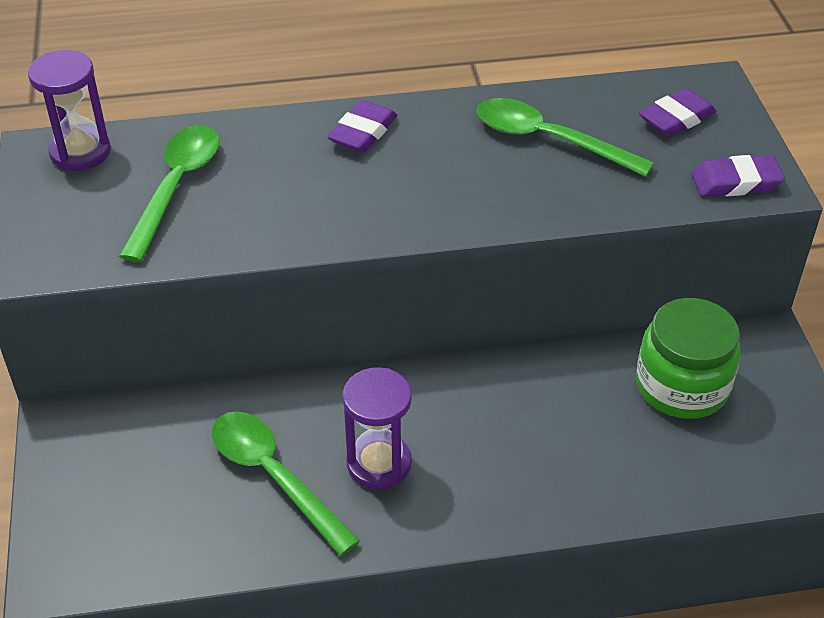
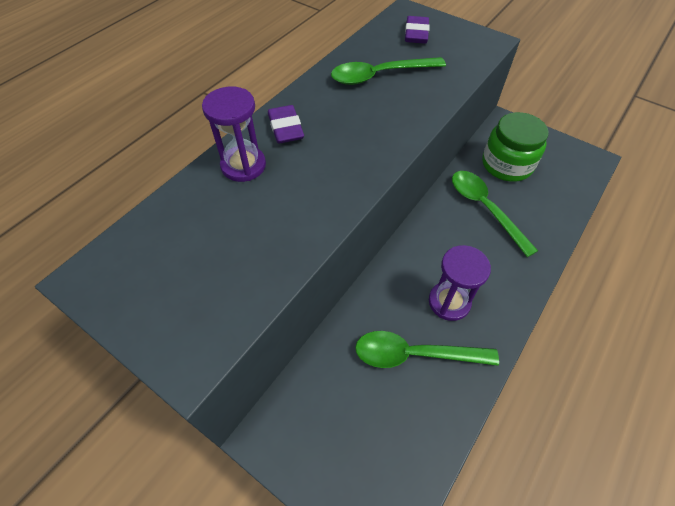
camera: 45 degrees left, 10 degrees up
purple hourglass [28,50,111,171] -> purple hourglass moved to [202,87,266,182]
green spoon [119,125,220,262] -> green spoon moved to [452,171,538,257]
purple eraser [691,155,785,197] -> none

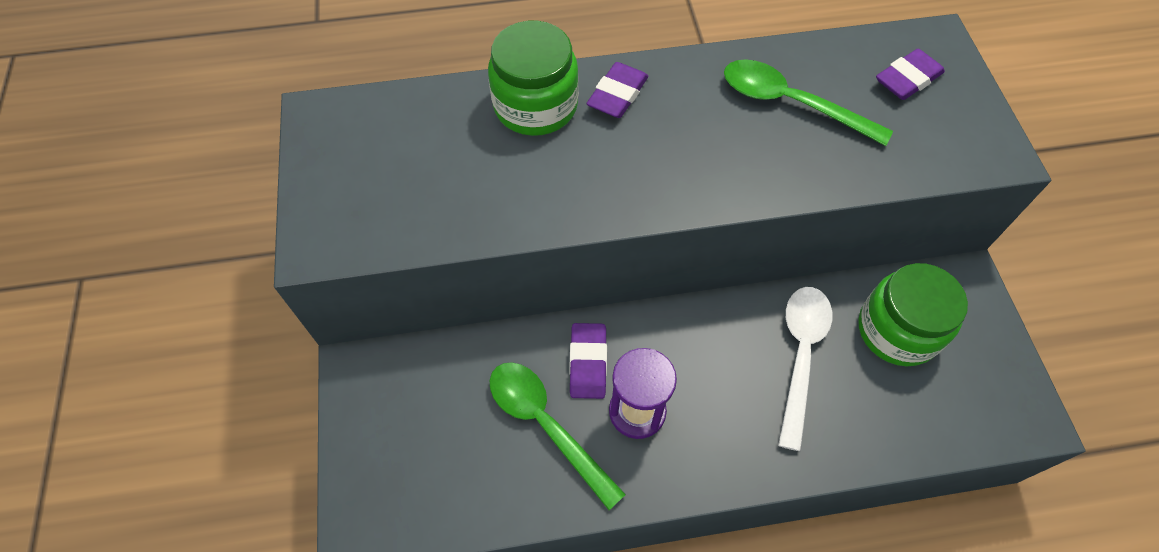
camera: 45 degrees right, 5 degrees up
purple hourglass [202,87,266,182] -> green jar [488,21,579,136]
green spoon [452,171,538,257] -> white spoon [778,287,833,451]
none -> purple eraser [570,323,607,399]

